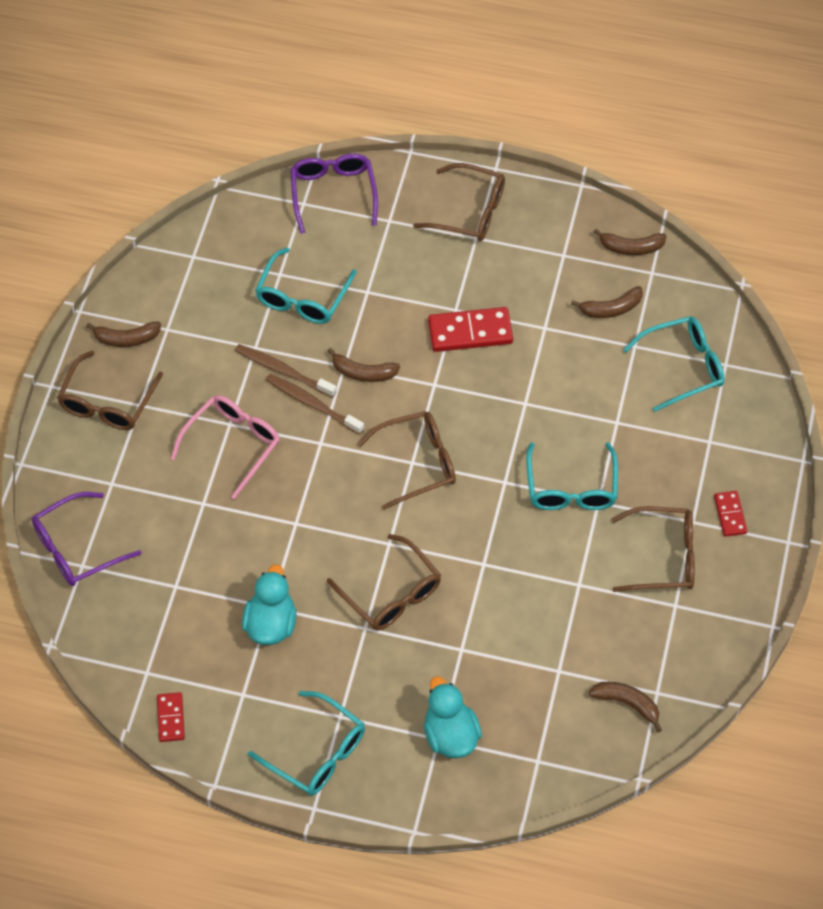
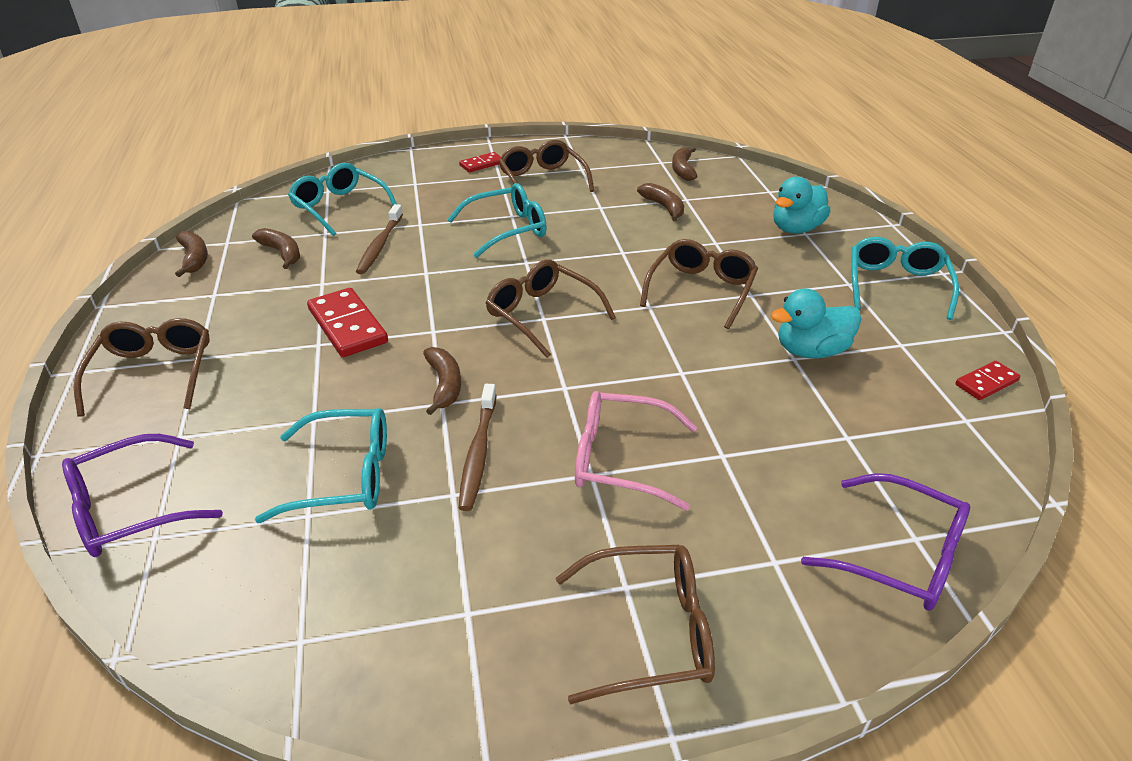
camera: 115 degrees left, 20 degrees down
brown banana [86,321,161,347] -> brown banana moved to [637,183,684,221]
brown toothbrush [266,374,364,434] -> brown toothbrush moved to [356,204,403,274]

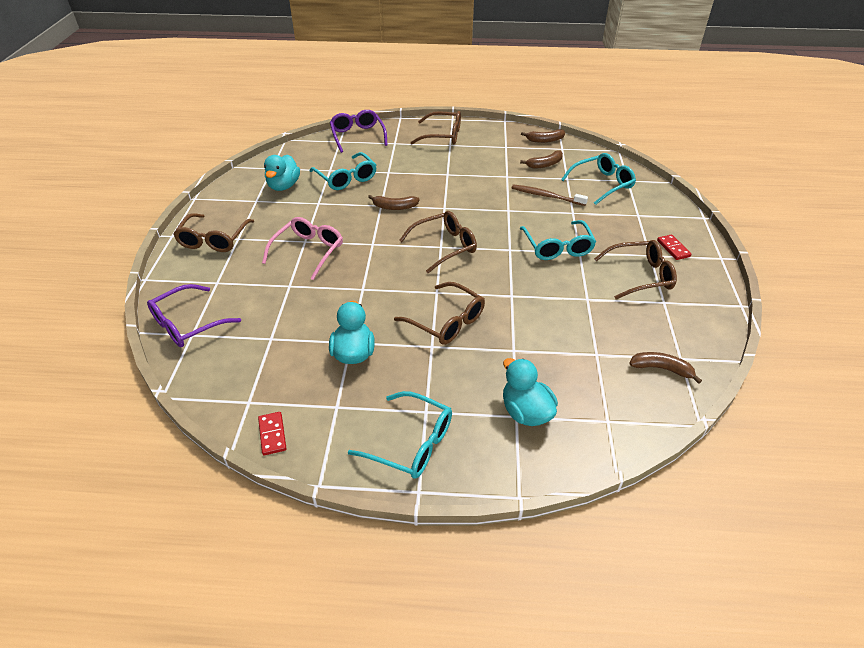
camera: 105 degrees right, 5 degrees up
turquoise glasses [255,408,387,523] -> turquoise glasses turned 45 degrees counterclockwise [310,152,377,190]
red domino [307,288,388,357] -> none
brown toothbrush [459,384,497,511] -> none
brown banana [637,183,684,221] -> none
none -> turquoise duck [264,155,300,191]

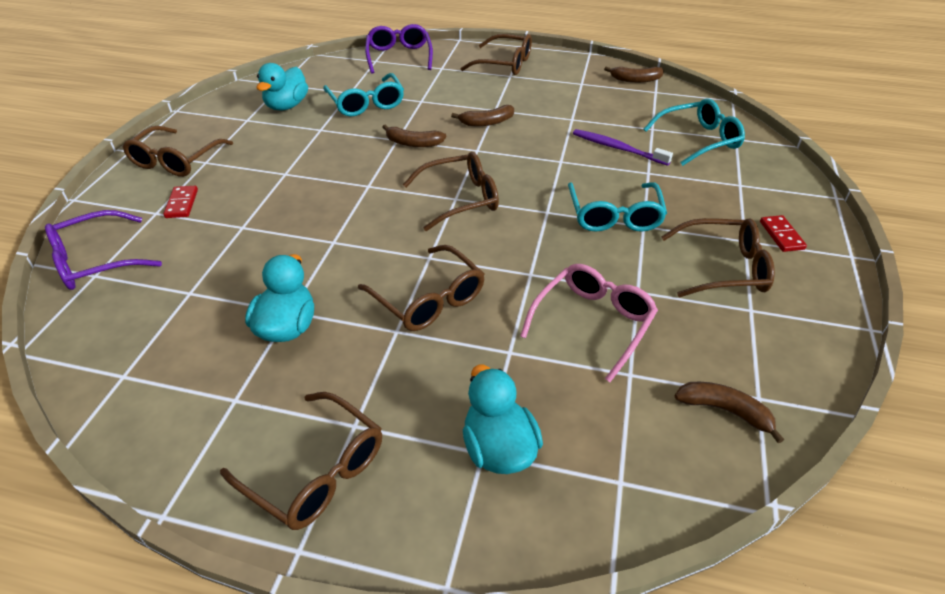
camera: 10 degrees right, 0 degrees up
red domino [258,412,287,455] -> red domino moved to [163,186,198,218]
pink glasses [262,217,343,280] -> pink glasses moved to [520,264,658,382]
turquoise glasses [348,391,452,479] -> brown glasses [220,392,382,530]
brown toothbrush [512,184,588,206] -> purple toothbrush [573,129,673,166]
brown banana [520,150,563,169] -> brown banana moved to [451,105,514,126]

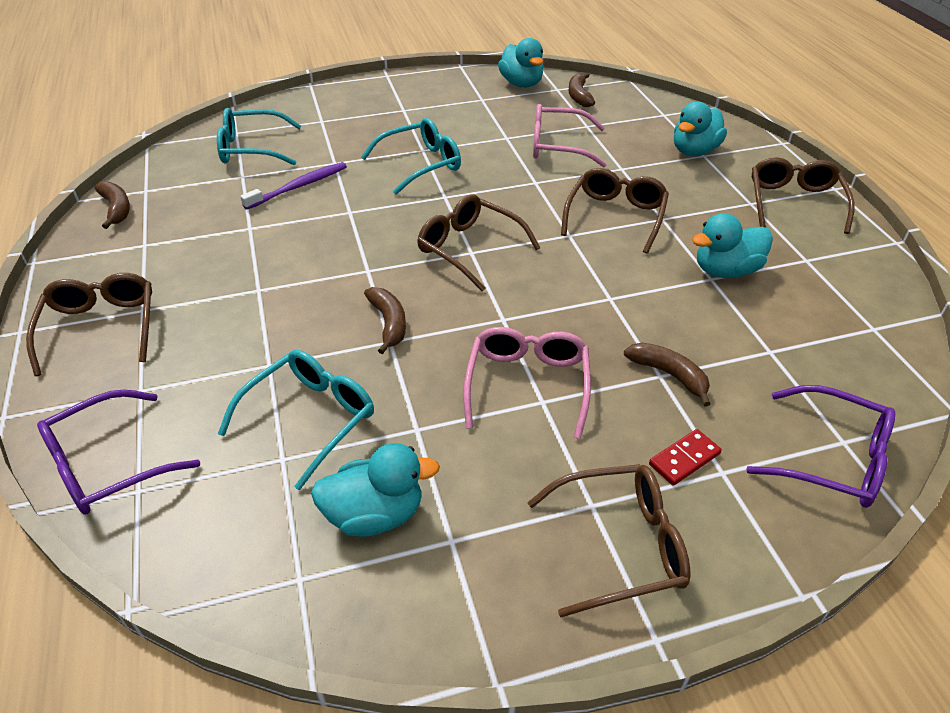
camera: 120 degrees left, 0 degrees up
brown banana [451,105,514,126] -> brown banana moved to [624,343,710,407]
purple toothbrush [573,129,673,166] -> purple toothbrush turned 135 degrees counterclockwise [240,162,347,210]
turquoise glasses [643,98,745,166] -> turquoise glasses turned 45 degrees counterclockwise [217,108,301,165]
brown glasses [661,218,775,297] -> none
red domino [760,215,807,252] -> none
none -> pink glasses [463,327,591,439]
none -> turquoise duck [498,38,543,88]

